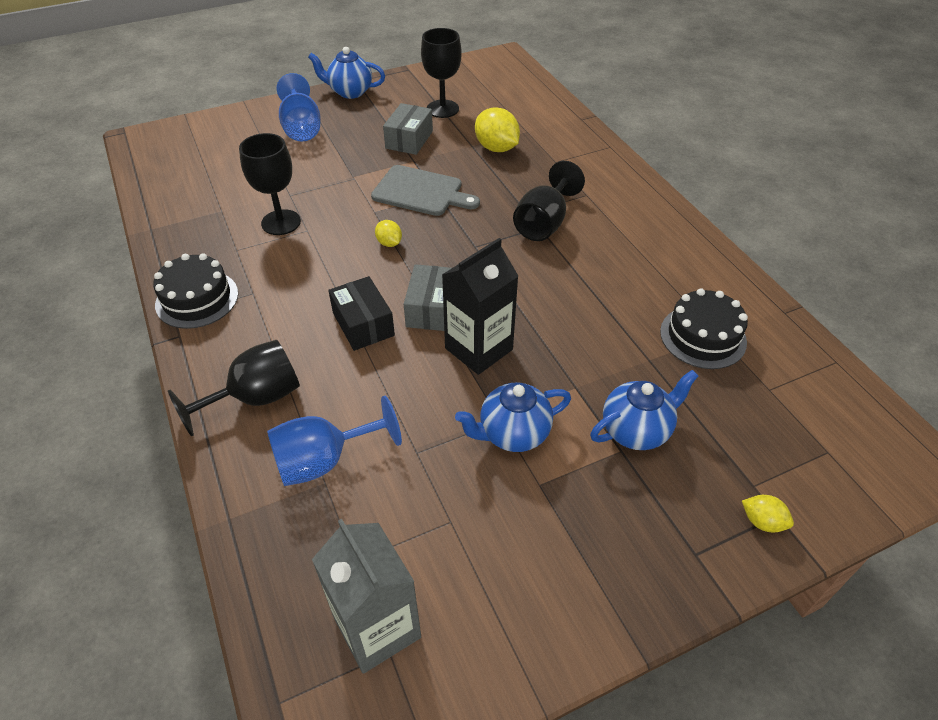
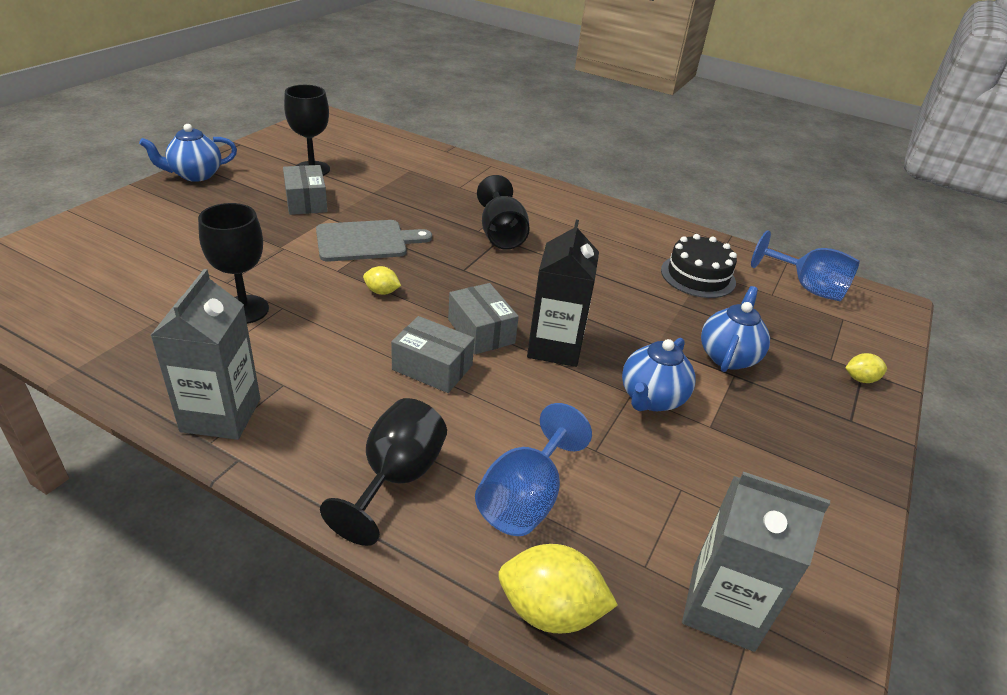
camera: 40 degrees left, 10 degrees down
black cake [153,253,238,329] -> grey carton [150,269,260,440]
blue goblet [277,73,321,142] -> blue goblet moved to [751,230,860,301]
black box [328,276,395,351] -> grey box [391,316,475,393]
yellow lemon [475,107,520,152] -> yellow lemon moved to [498,544,618,633]

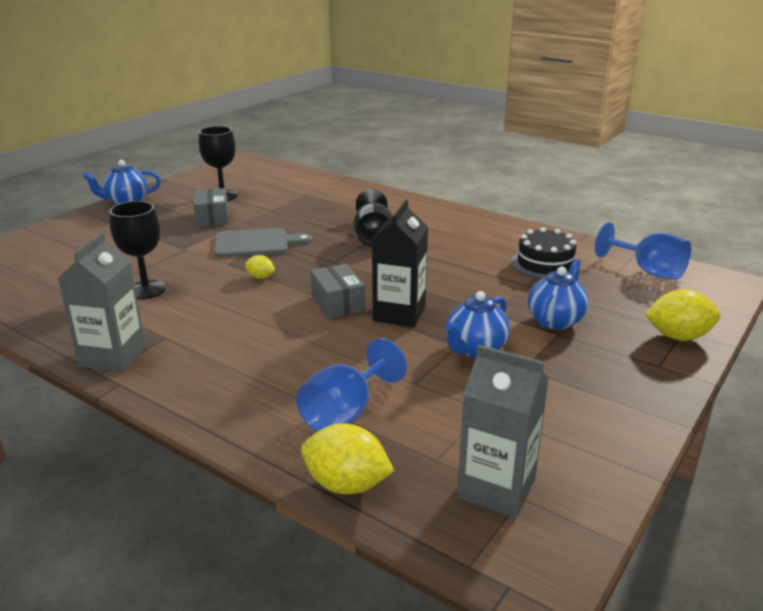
camera: 10 degrees right, 10 degrees down
black goblet [320,398,447,546] -> none
grey box [391,316,475,393] -> none
yellow lemon [845,353,887,383] -> yellow lemon [644,289,721,341], size x1.86

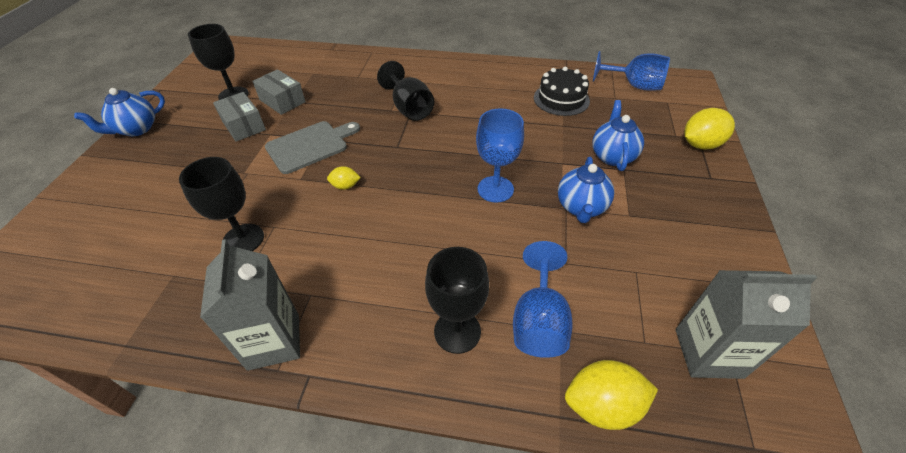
camera: 25 degrees left, 20 degrees up
grey box [310,264,365,319] -> grey box moved to [252,69,306,115]
black carton [372,200,428,327] -> blue goblet [476,108,524,203]
none -> black goblet [425,247,489,354]

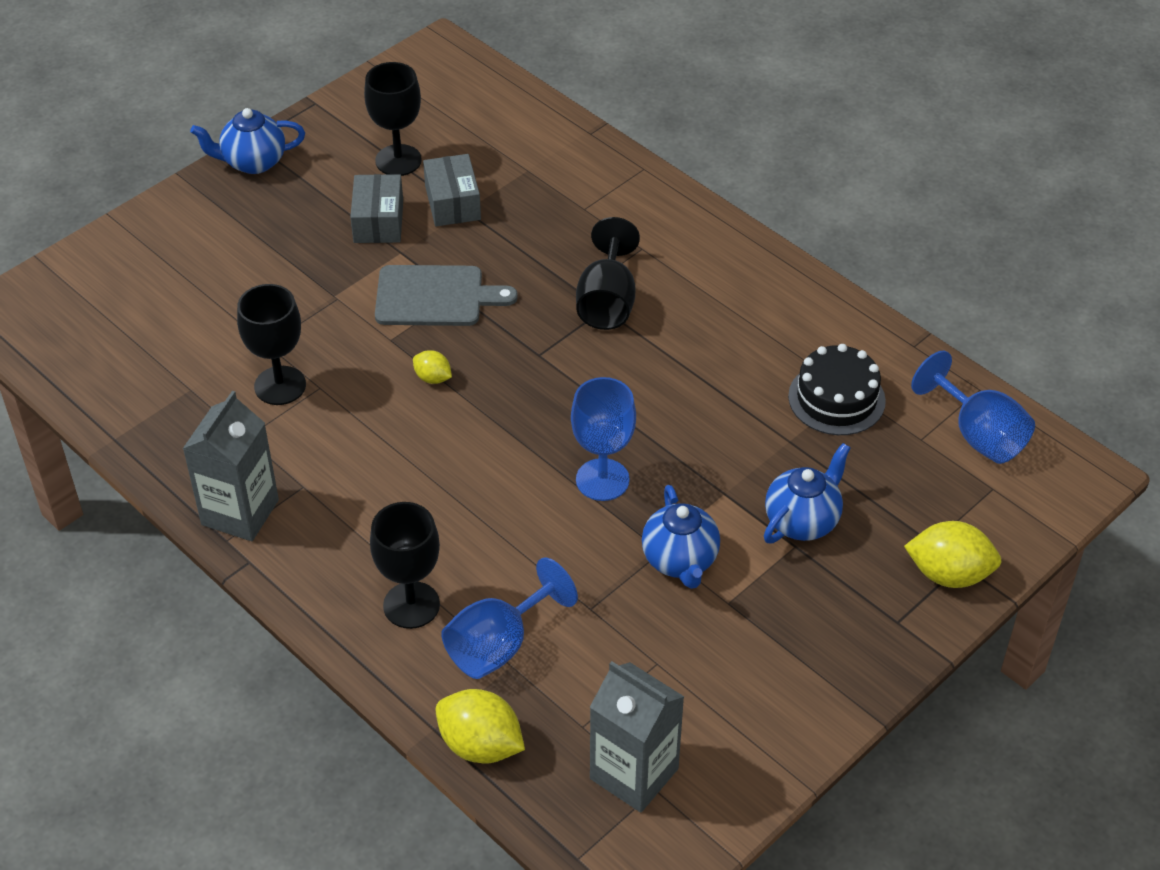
camera: 35 degrees right, 0 degrees up
blue teapot [558,156,614,223] -> blue teapot turned 60 degrees counterclockwise [642,485,720,589]

